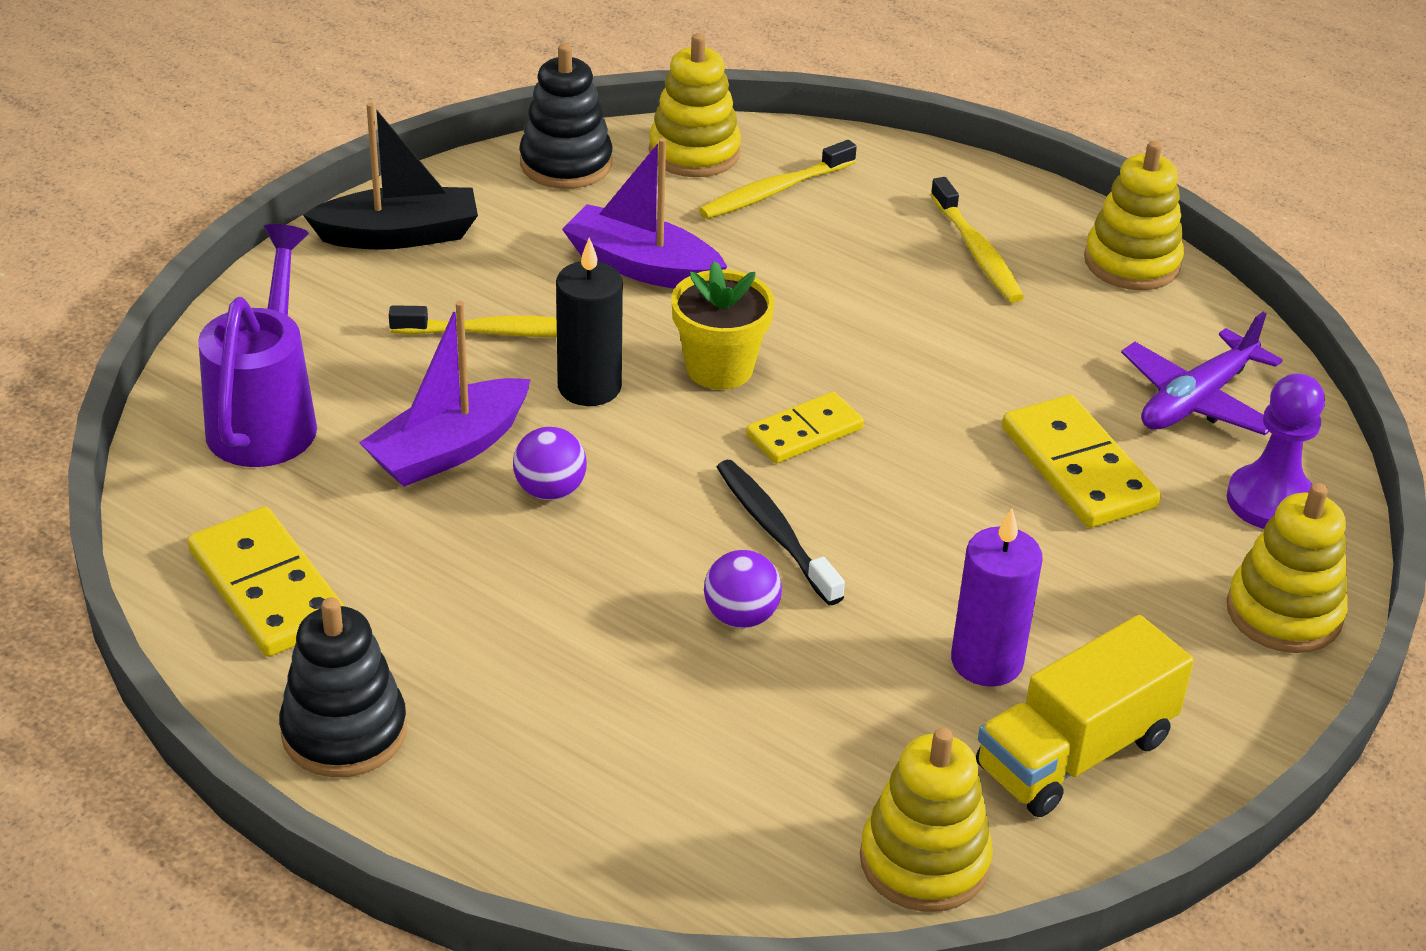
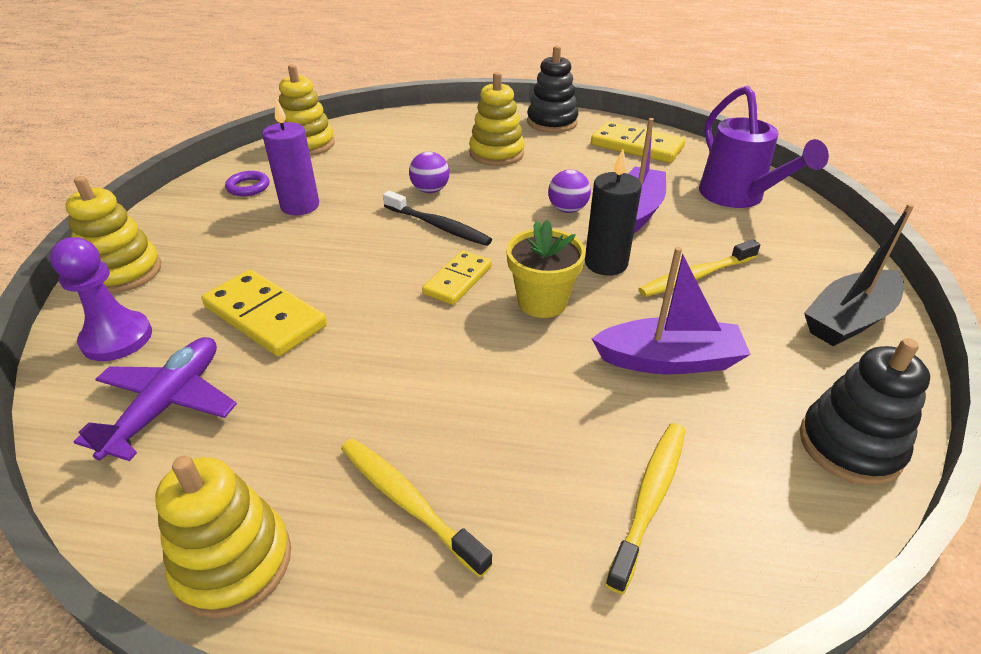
camera: 155 degrees right, 0 degrees up
yellow stacking toy [649,33,741,177] -> yellow stacking toy moved to [469,72,525,166]
yellow truck [976,615,1194,817] -> purple ring [225,171,269,196]

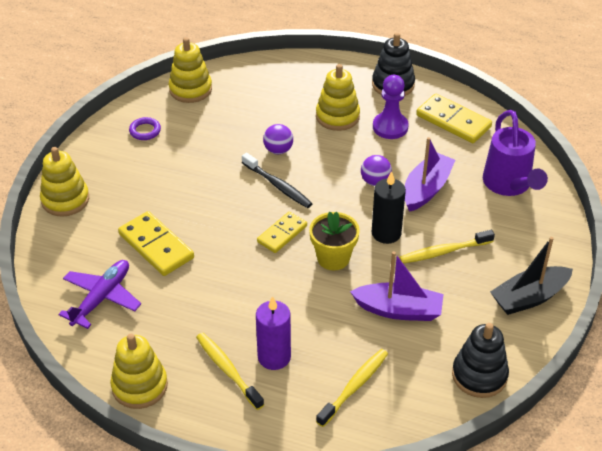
camera: 10 degrees right, 5 degrees up
purple pawn [50,237,152,361] -> purple pawn moved to [373,75,409,139]
purple candle [262,99,319,215] -> purple candle moved to [256,296,291,370]

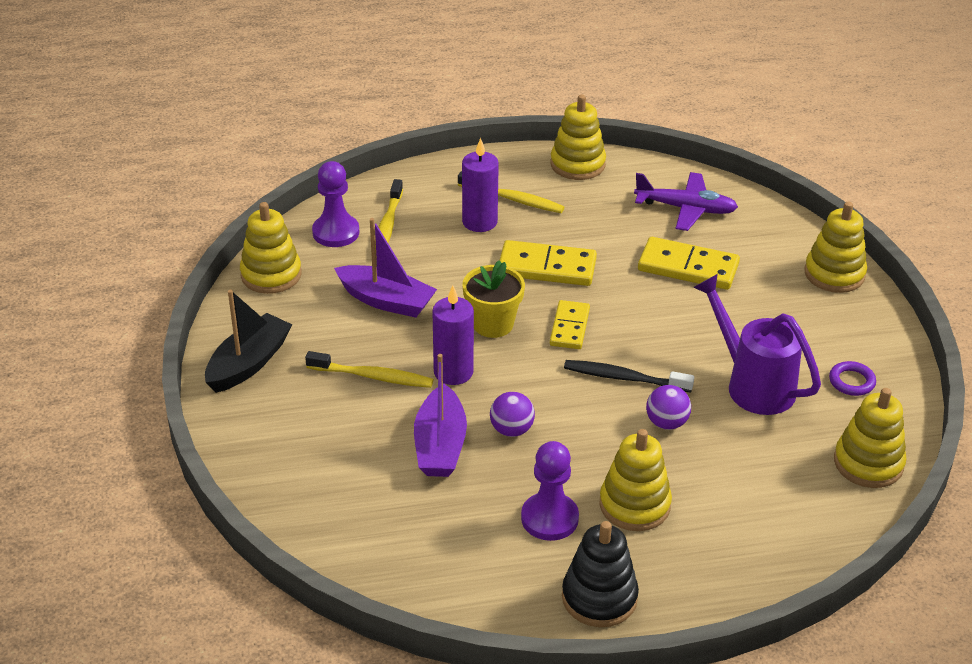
camera: 150 degrees right, 5 degrees down
purple plane [58,260,141,329] -> purple plane turned 75 degrees counterclockwise [634,172,738,231]
purple boat [350,251,444,321] -> purple boat turned 135 degrees counterclockwise [334,218,437,318]
black candle [372,171,406,244] -> purple candle [432,285,474,385]
yellow toothbrush [399,230,495,264] -> yellow toothbrush turned 60 degrees clockwise [305,351,434,388]
yellow domino [416,94,492,143] -> yellow domino moved to [500,240,597,286]
black stacking toy [452,323,509,398] -> yellow stacking toy [240,202,301,294]
purple watering can [483,110,548,196] -> purple watering can moved to [693,274,821,415]
none -> purple pawn [312,161,359,247]

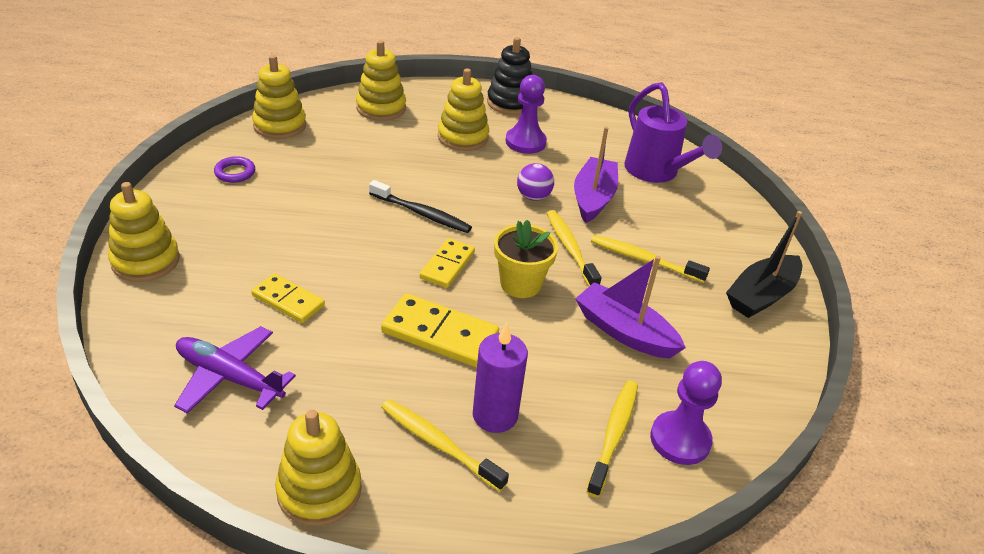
camera: 170 degrees left, 0 degrees up
yellow stacking toy [240,202,301,294] -> yellow stacking toy moved to [356,40,406,121]
purple candle [432,285,474,385] -> yellow toothbrush [547,210,601,286]
yellow domino [638,237,740,290] -> yellow domino [251,273,325,323], size x0.65
purple ball [646,385,691,430] -> none
purple watering can [693,274,821,415] -> purple watering can moved to [625,82,722,183]

